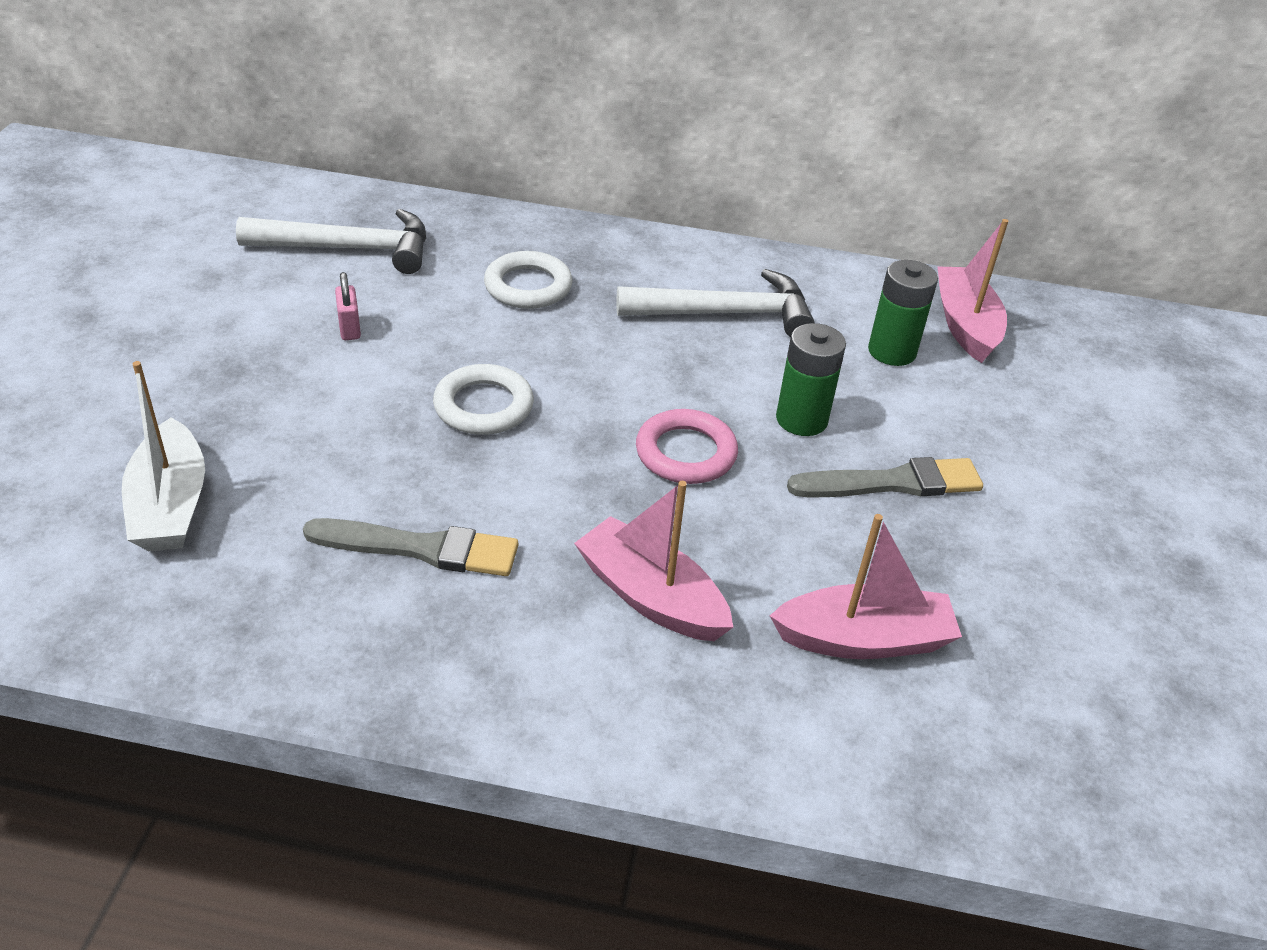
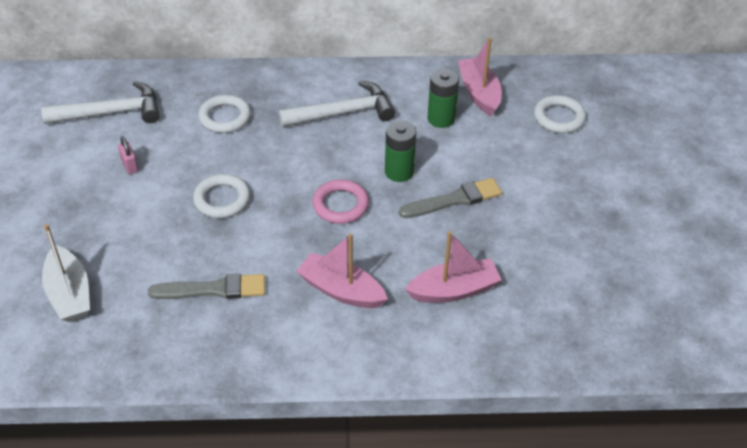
camera: 10 degrees left, 5 degrees up
none -> white ring [534,95,586,133]

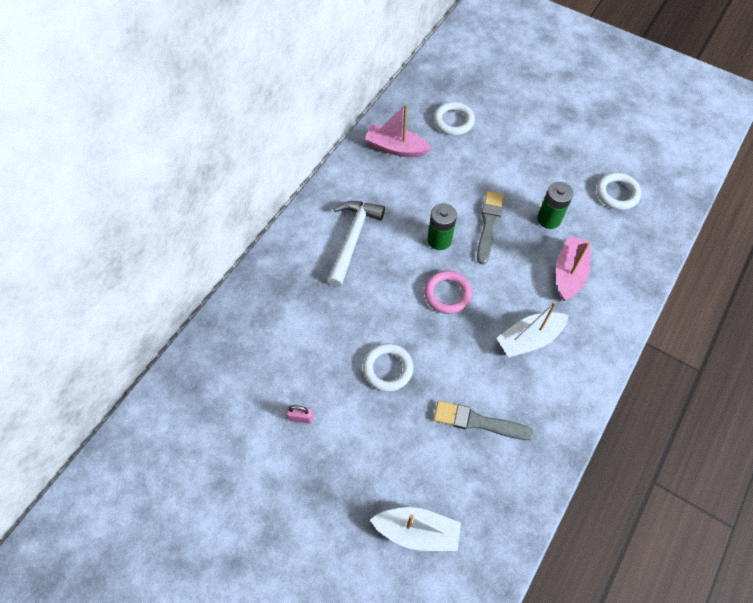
camera: 55 degrees left, 15 degrees up
white hammer [41,81,159,124] -> none
grey brush [148,274,265,299] -> grey brush turned 105 degrees counterclockwise [434,401,534,440]
white ring [198,95,251,133] -> white ring moved to [597,172,641,210]
pink boat [296,234,388,308] -> white boat [497,301,569,357]
green battery [427,69,459,128] -> green battery moved to [537,182,573,229]

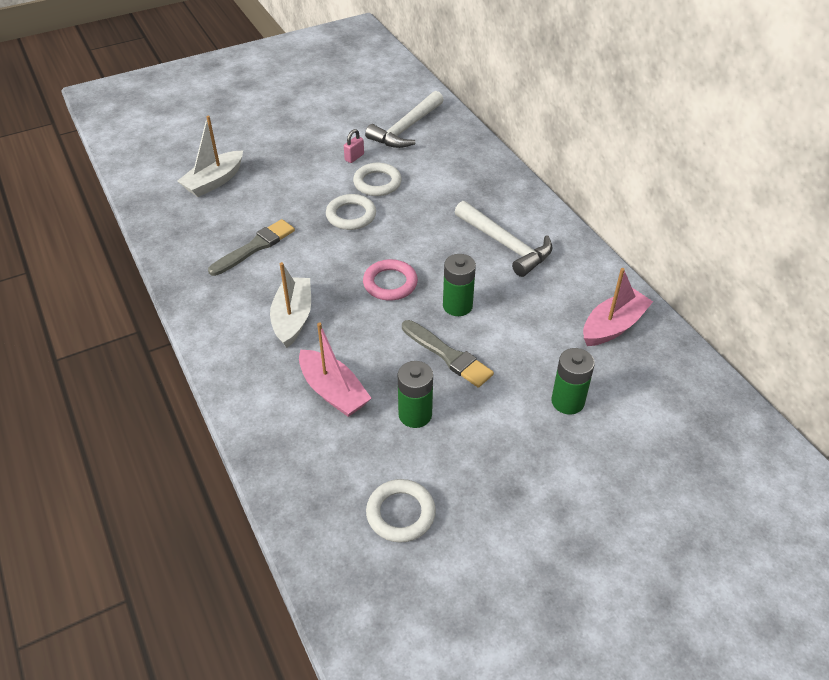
camera: 120 degrees right, 15 degrees down
white ring [434,102,475,135] -> white ring moved to [353,163,402,196]
none -> white hammer [365,91,444,148]
none -> green battery [551,348,595,415]

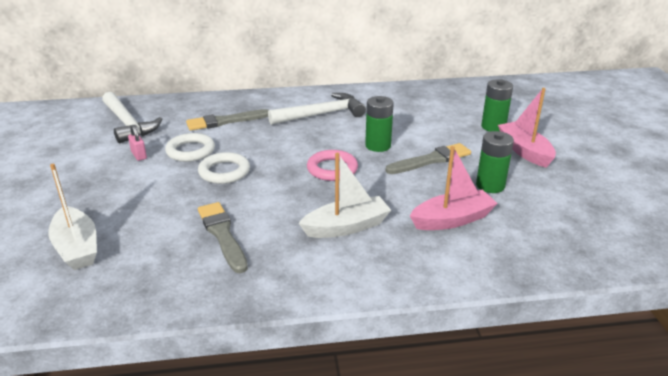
camera: 70 degrees left, 15 degrees down
white boat [270,262,311,348] -> white boat turned 135 degrees clockwise [299,153,391,238]
white ring [366,479,436,543] -> none
pink boat [583,268,653,346] -> pink boat moved to [498,88,556,168]
none -> grey brush [186,109,269,131]

